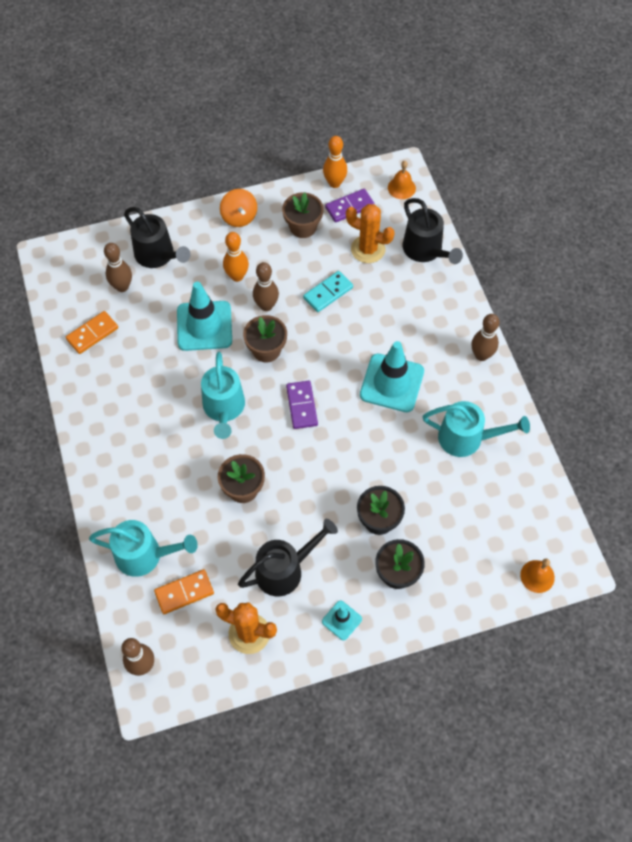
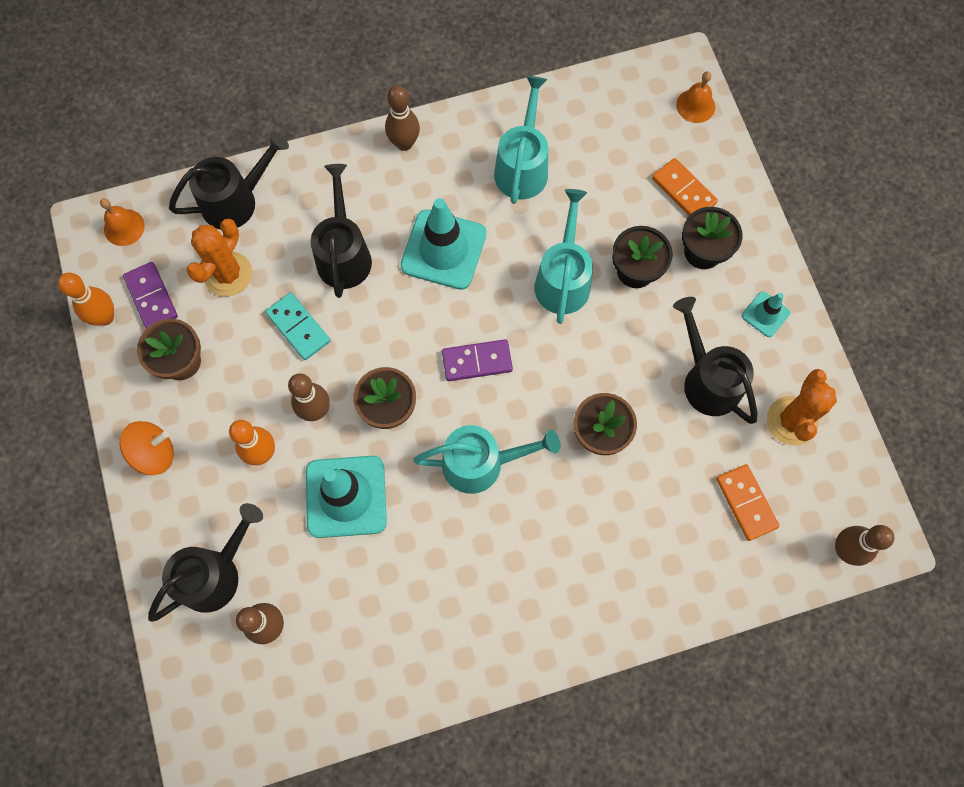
camera: 90 degrees left, 10 degrees up
orange domino [66,311,118,354] -> orange domino moved to [652,158,718,215]
turquoise watering can [89,520,198,577] -> turquoise watering can moved to [535,189,593,324]
none -> black watering can [311,164,372,298]

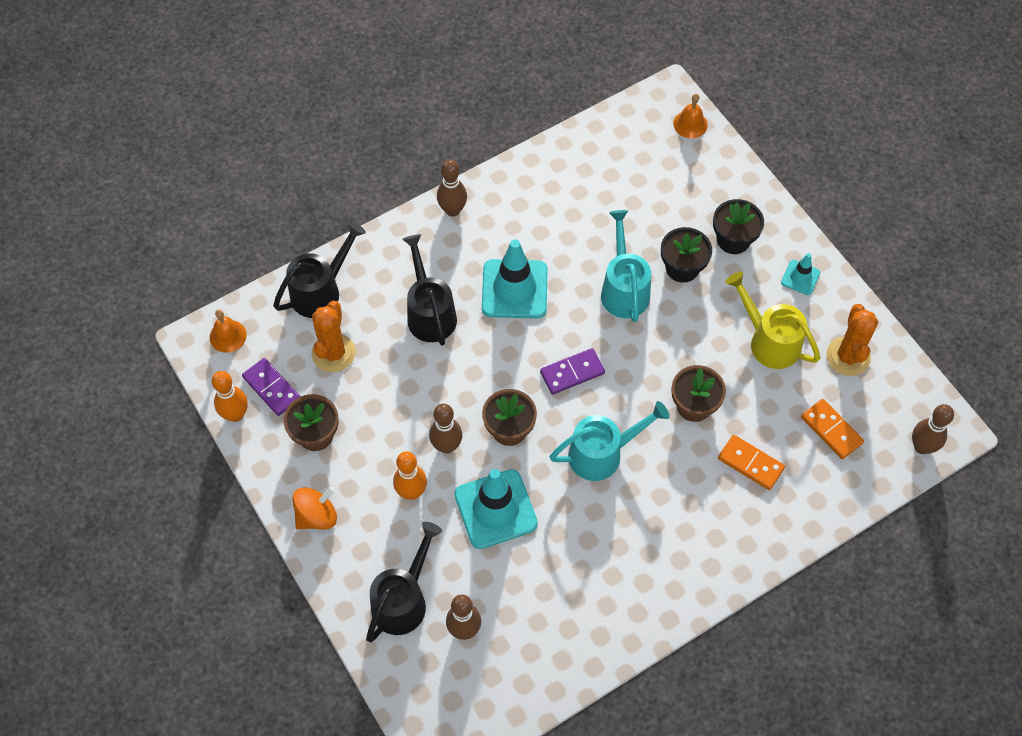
camera: 15 degrees left, 10 degrees down
turquoise domino [265,293,330,360] -> none
turquoise watering can [494,76,548,204] -> none
orange domino [652,158,718,215] -> orange domino moved to [718,435,785,490]
black watering can [673,297,757,424] -> yellow watering can [726,272,820,369]

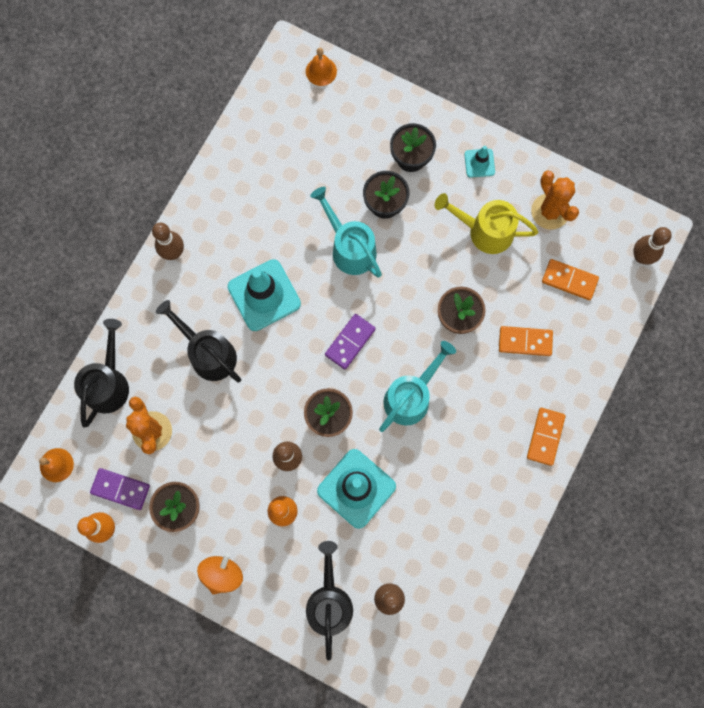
camera: 30 degrees left, 15 degrees up
none -> orange domino [527,408,566,466]

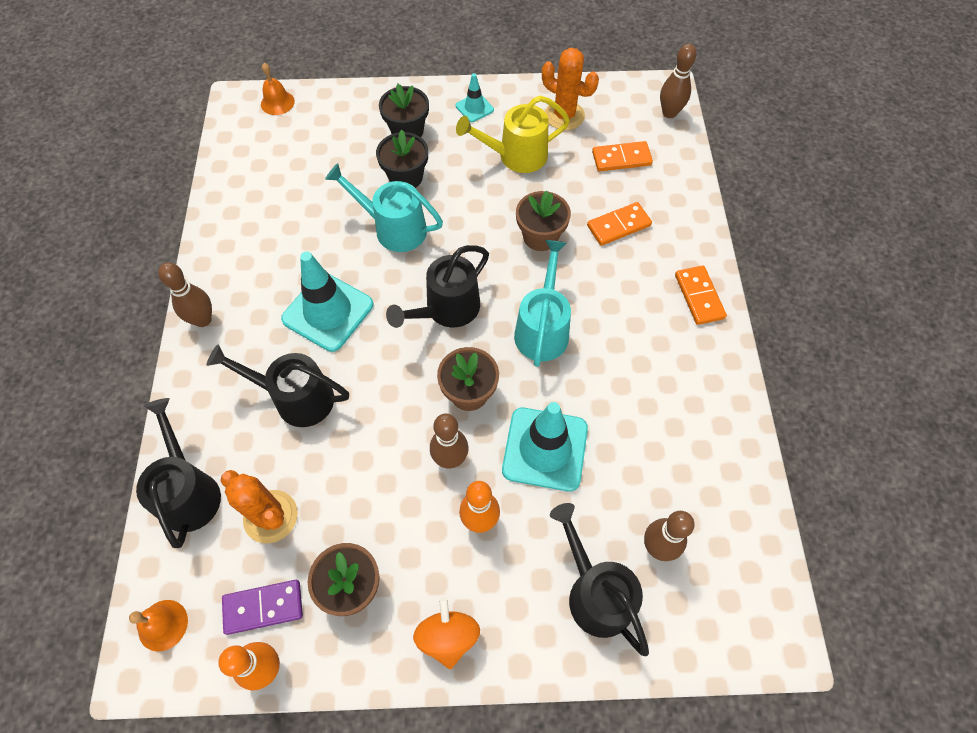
camera: 30 degrees left, 15 degrees down
purple domino [325,314,376,369] -> black watering can [386,245,489,328]

